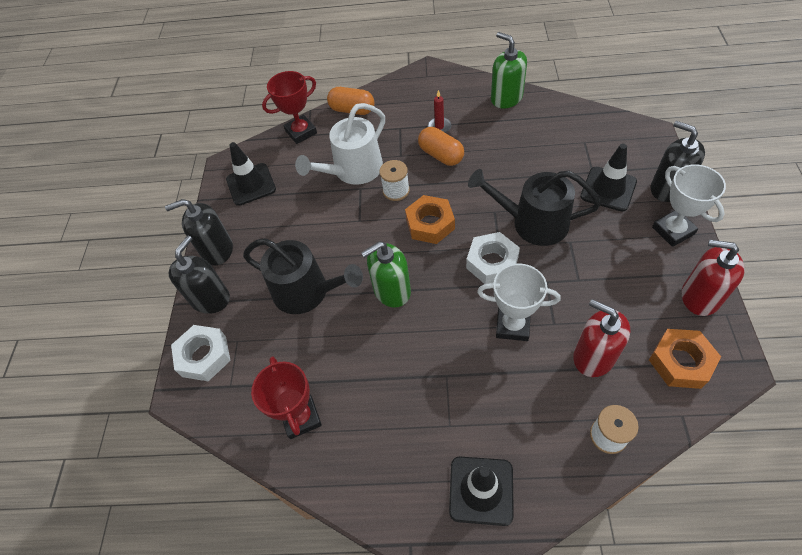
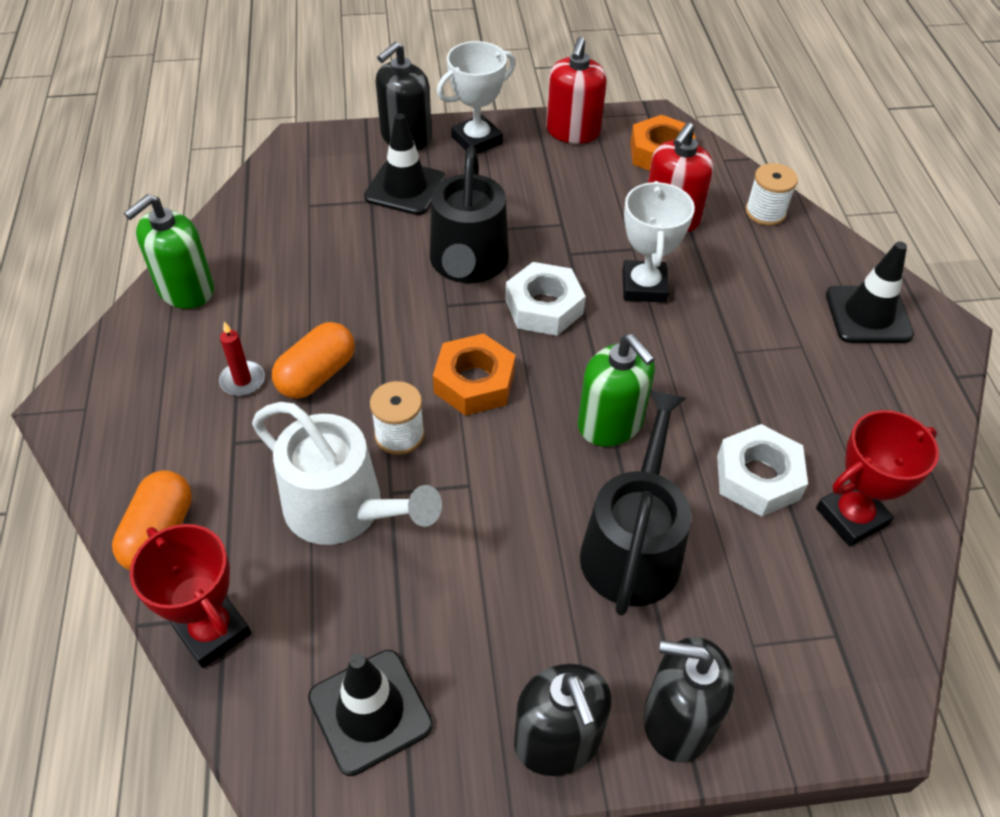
camera: 105 degrees left, 5 degrees down
white nut [171,325,231,381] -> white nut moved to [717,424,808,517]

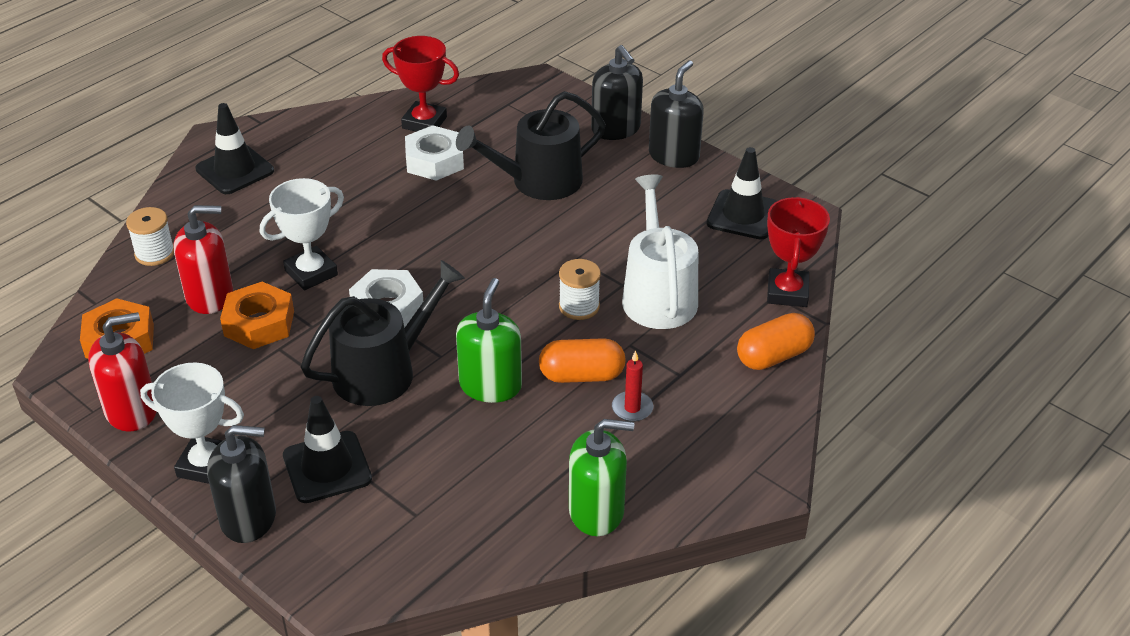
camera: 130 degrees left, 10 degrees down
orange nut [433,333,515,416] -> orange nut moved to [220,282,294,349]
green soap dispenser [578,334,655,447] -> green soap dispenser moved to [456,278,522,403]

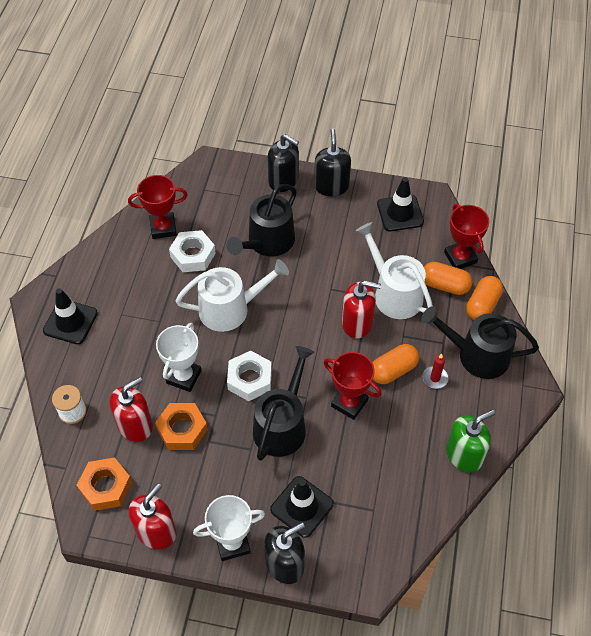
camera: 30 degrees left, 15 degrees up
green soap dispenser [456,278,522,403] -> red trophy [324,352,382,420]
white spool [559,259,601,320] -> red soap dispenser [342,281,381,338]
none -> white watering can [175,259,289,332]
none -> black watering can [421,306,539,379]
none -> orange capsule [424,262,472,295]

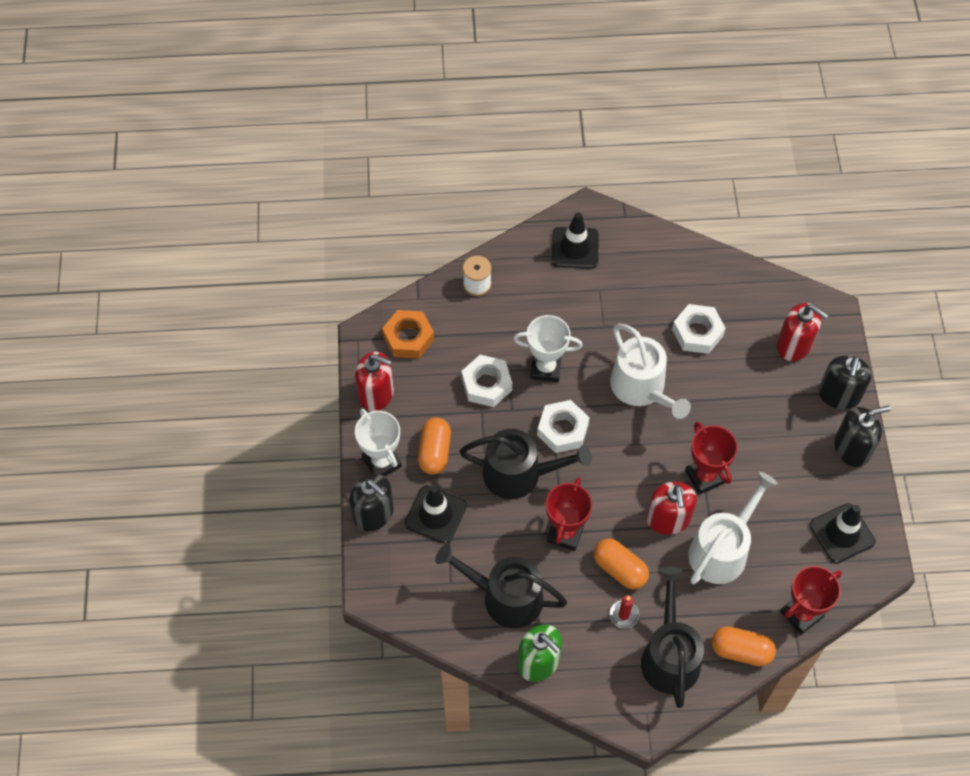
camera: 75 degrees right, 5 degrees up
red soap dispenser [110,377,153,442] -> red soap dispenser moved to [777,303,828,361]
red trophy [128,175,188,239] -> red trophy moved to [685,422,738,495]
orange nut [155,403,208,450] -> white nut [462,355,512,407]
black watering can [226,184,297,257] -> black watering can moved to [435,544,567,628]
orange capsule [424,262,472,295] -> orange capsule moved to [418,418,451,475]

